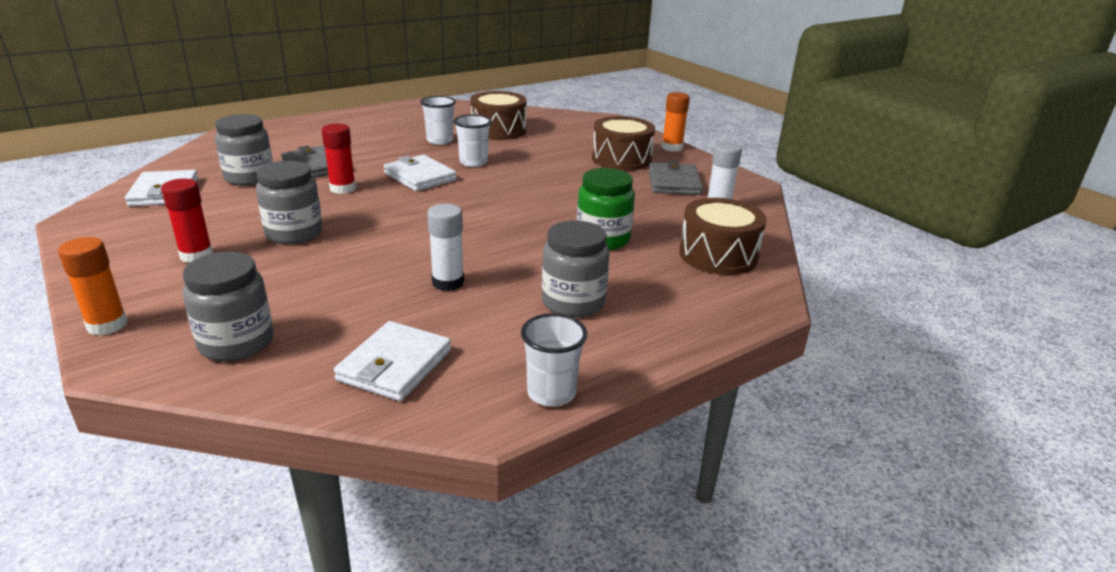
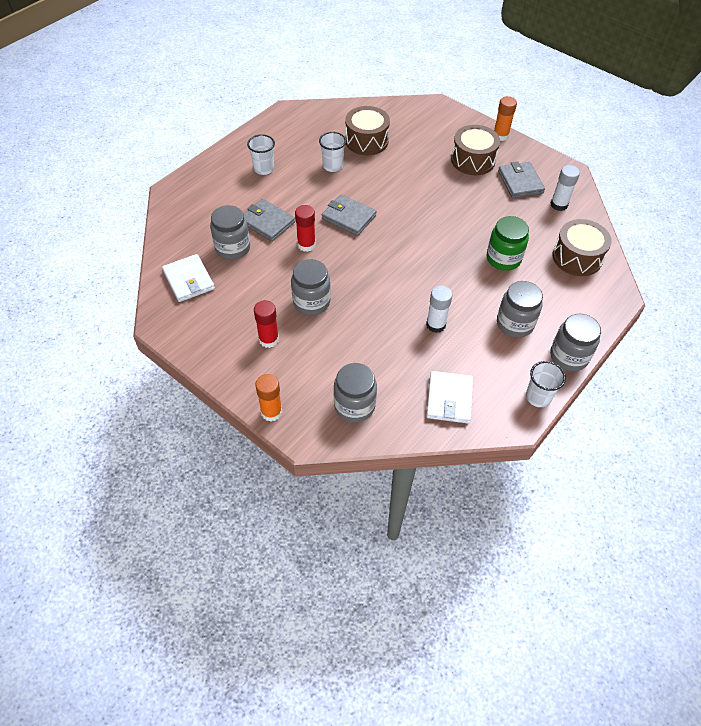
camera: 15 degrees left, 25 degrees up
white wallet [384,155,457,191] -> grey wallet [322,194,377,236]
white cup [454,115,491,167] -> white cup moved to [247,134,275,175]
none -> grey jar [550,314,601,371]

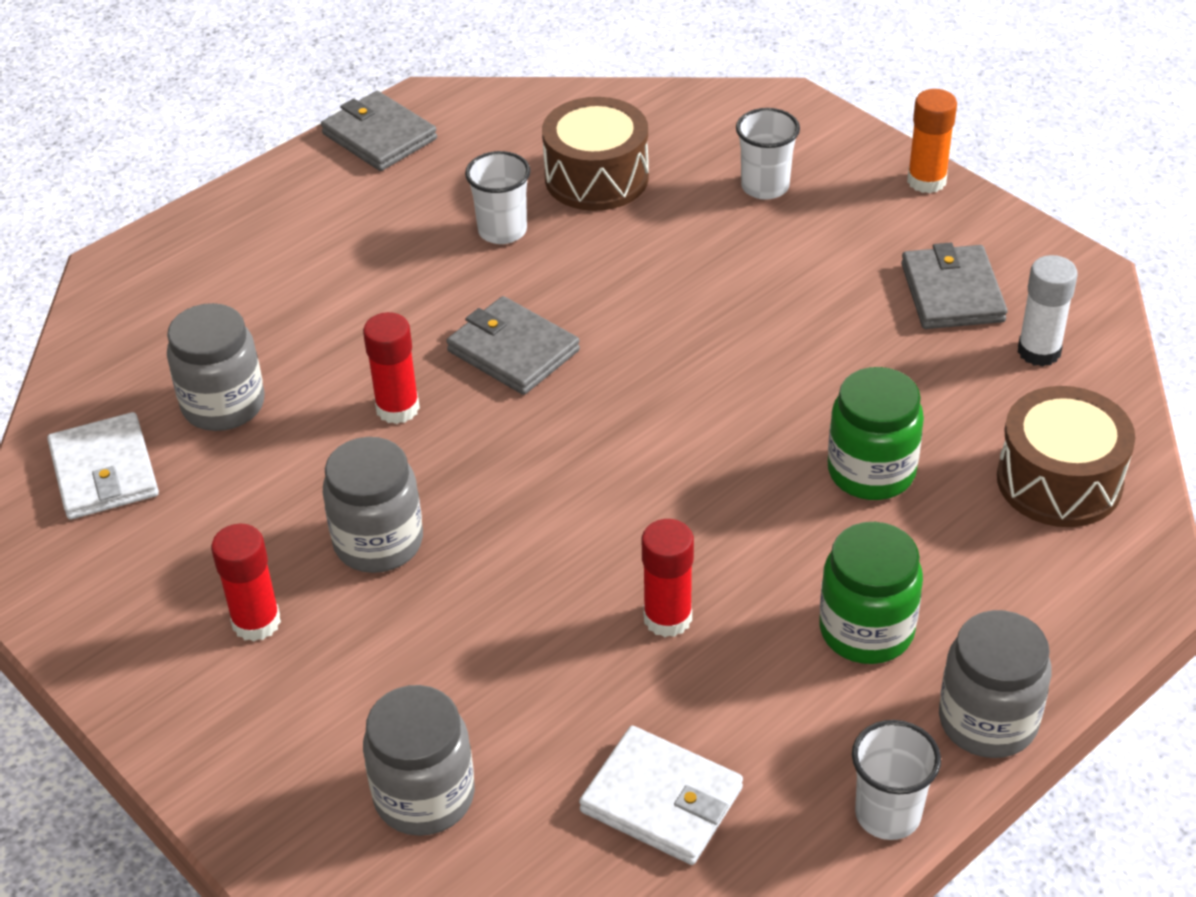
camera: 10 degrees right, 10 degrees down
grey wallet [244,199,295,242] -> grey wallet moved to [321,91,437,171]
white cup [247,134,275,175] -> white cup moved to [736,108,800,200]
orange glue stick [255,374,282,421] -> none
white glue stick [426,286,452,333] -> red glue stick [642,519,694,637]
white wallet [427,371,473,423] -> white wallet turned 75 degrees counterclockwise [579,726,743,865]
brown drum [451,125,500,175] -> none
grey jar [497,281,543,338] -> green jar [819,522,923,664]

